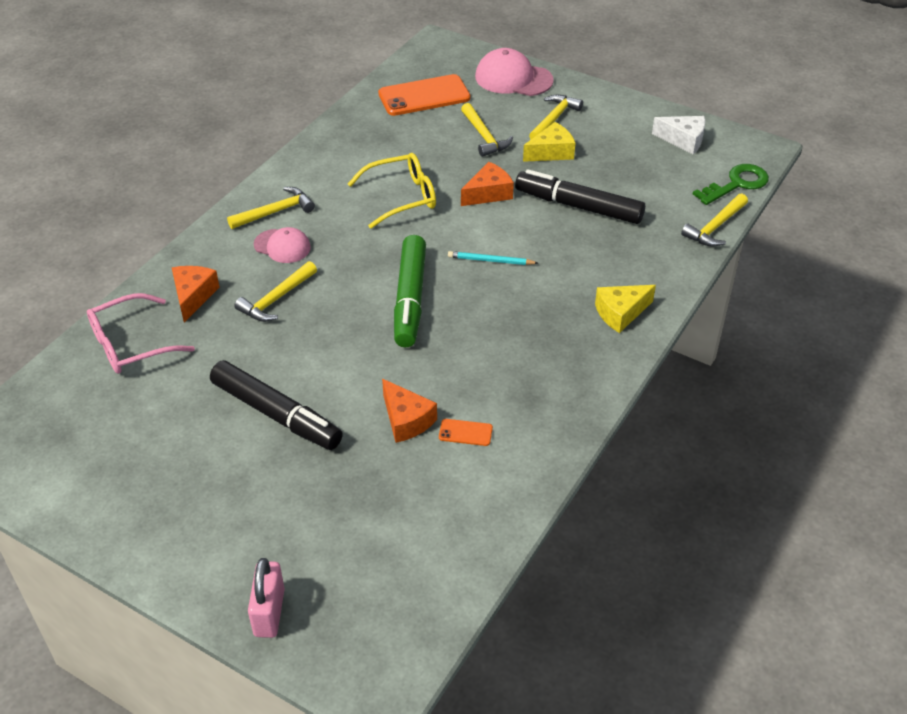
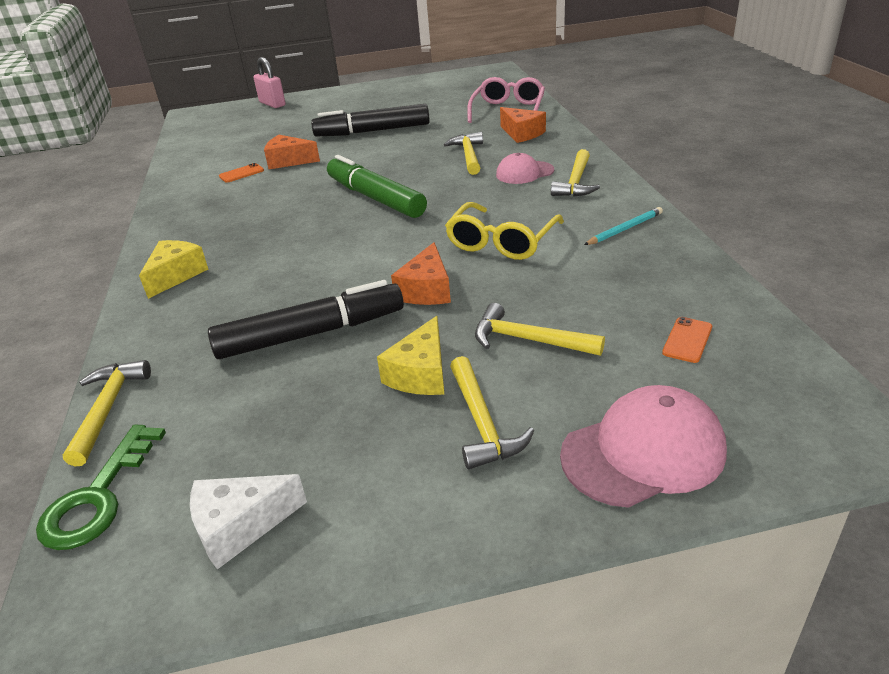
camera: 140 degrees right, 10 degrees down
orange phone [378,74,471,116] -> orange phone [662,317,712,363], size x0.45
turquoise pencil [448,251,538,265] -> turquoise pencil moved to [584,207,663,245]

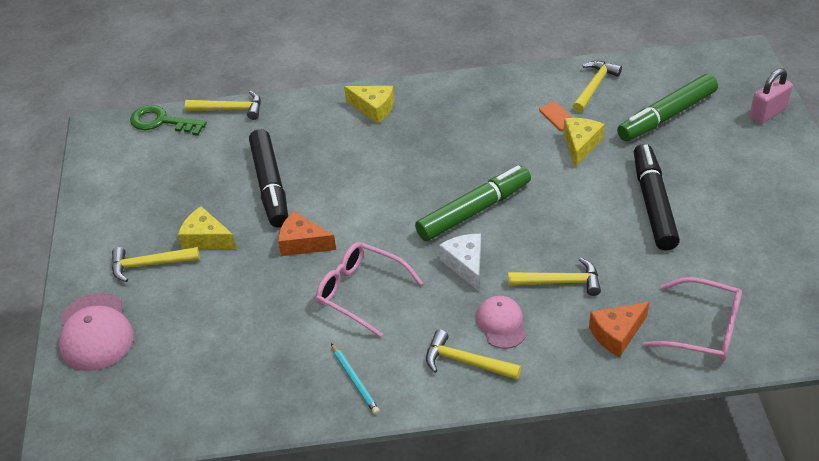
camera: 95 degrees right, 10 degrees up
white cheese [190,474,307,570] -> white cheese moved to [439,234,481,290]
orange cheese [264,135,320,169] -> yellow cheese [563,118,604,167]
yellow glasses [445,202,564,260] -> pink glasses [316,242,423,337]
yellow hammer [475,303,605,356] -> yellow hammer moved to [573,61,622,113]
orange phone [662,317,712,363] -> none
none -> green marker [617,74,718,141]

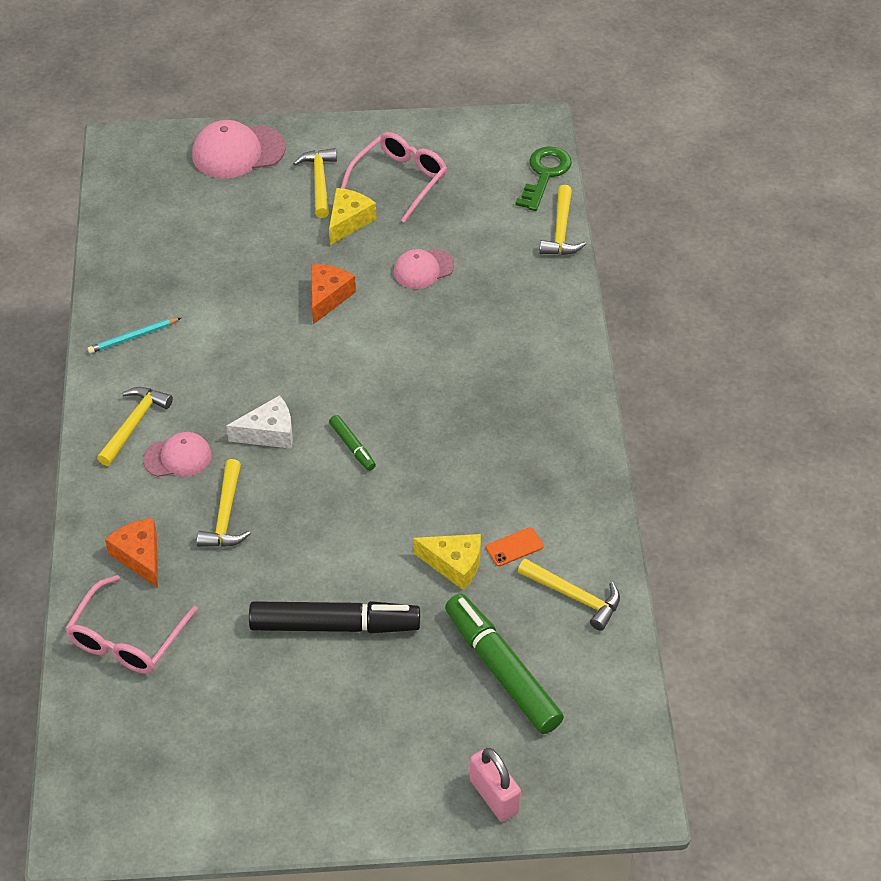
camera: 90 degrees right, 5 degrees up
black marker [249,129,288,227] -> pink cap [393,249,454,289]
pink glasses [316,242,423,337] -> pink glasses moved to [341,132,447,223]
yellow cheese [344,86,394,124] -> none
green marker [415,165,531,241] -> green marker [329,415,376,471], size x0.47

